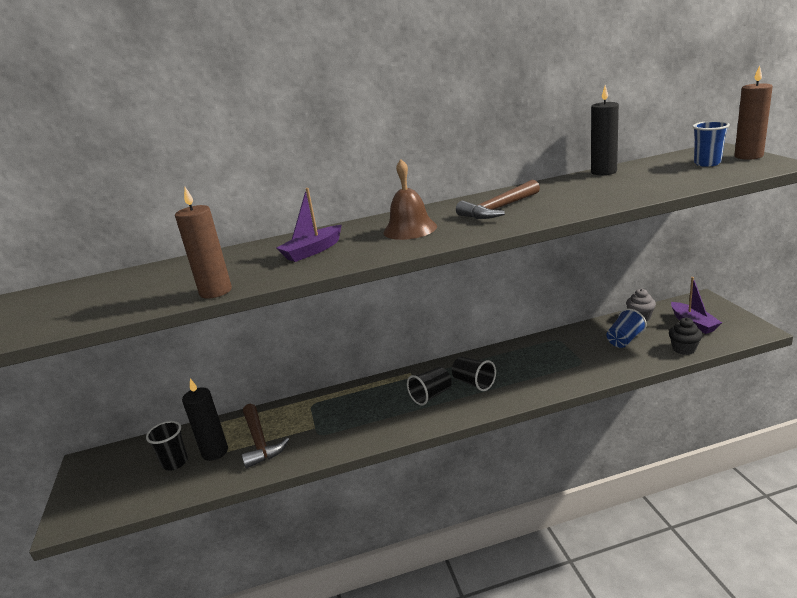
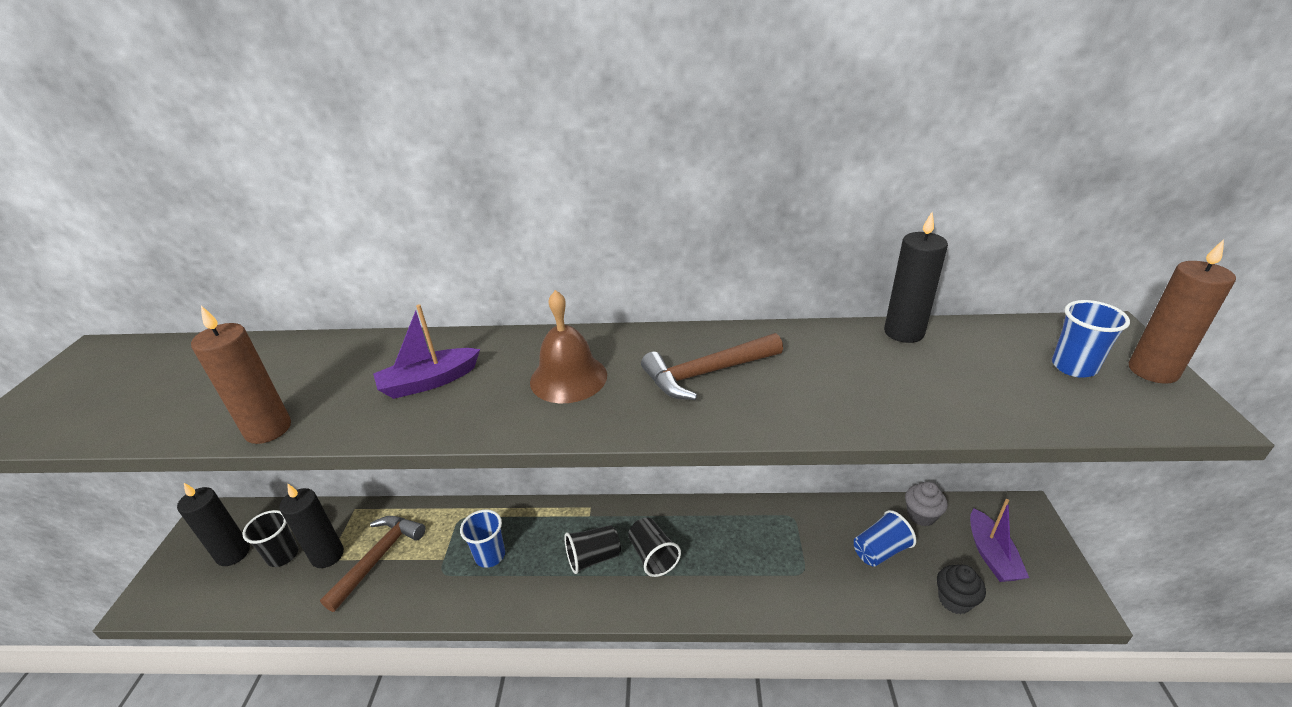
camera: 15 degrees right, 10 degrees up
brown hammer [242,404,290,469] -> brown hammer turned 150 degrees counterclockwise [320,516,425,612]
none -> black candle [177,483,250,566]
none -> blue cup [460,510,505,568]

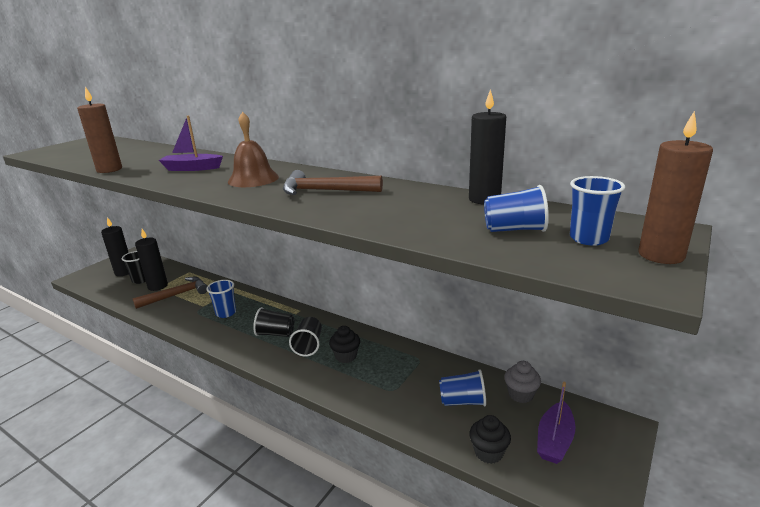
camera: 30 degrees right, 10 degrees down
none -> black cupcake [329,326,360,363]
none -> blue cup [484,185,549,232]

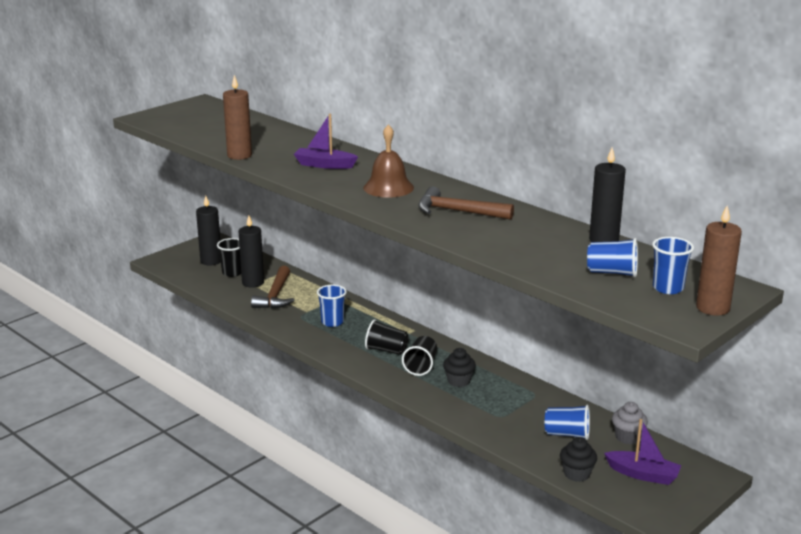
camera: 10 degrees right, 0 degrees up
brown hammer [132,277,207,309] -> brown hammer turned 120 degrees clockwise [251,266,294,309]
purple boat [537,382,575,464] -> purple boat turned 105 degrees counterclockwise [604,419,681,485]

